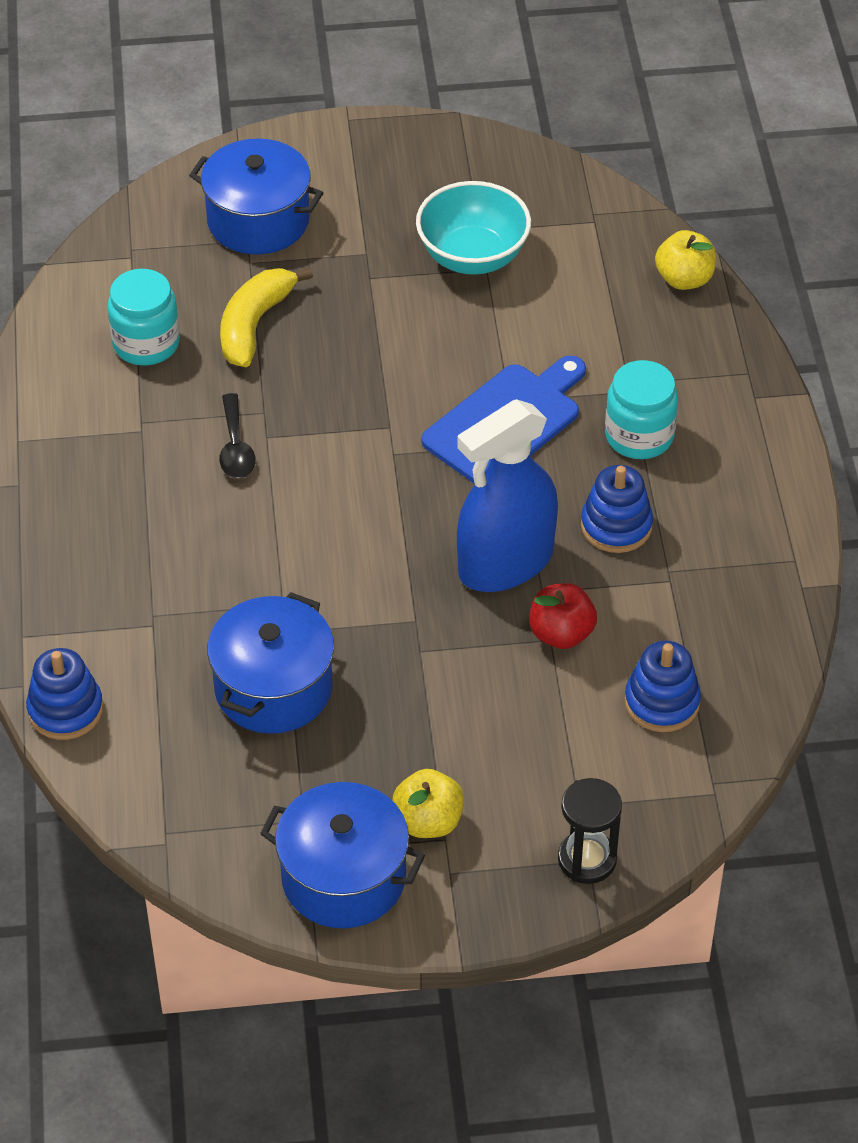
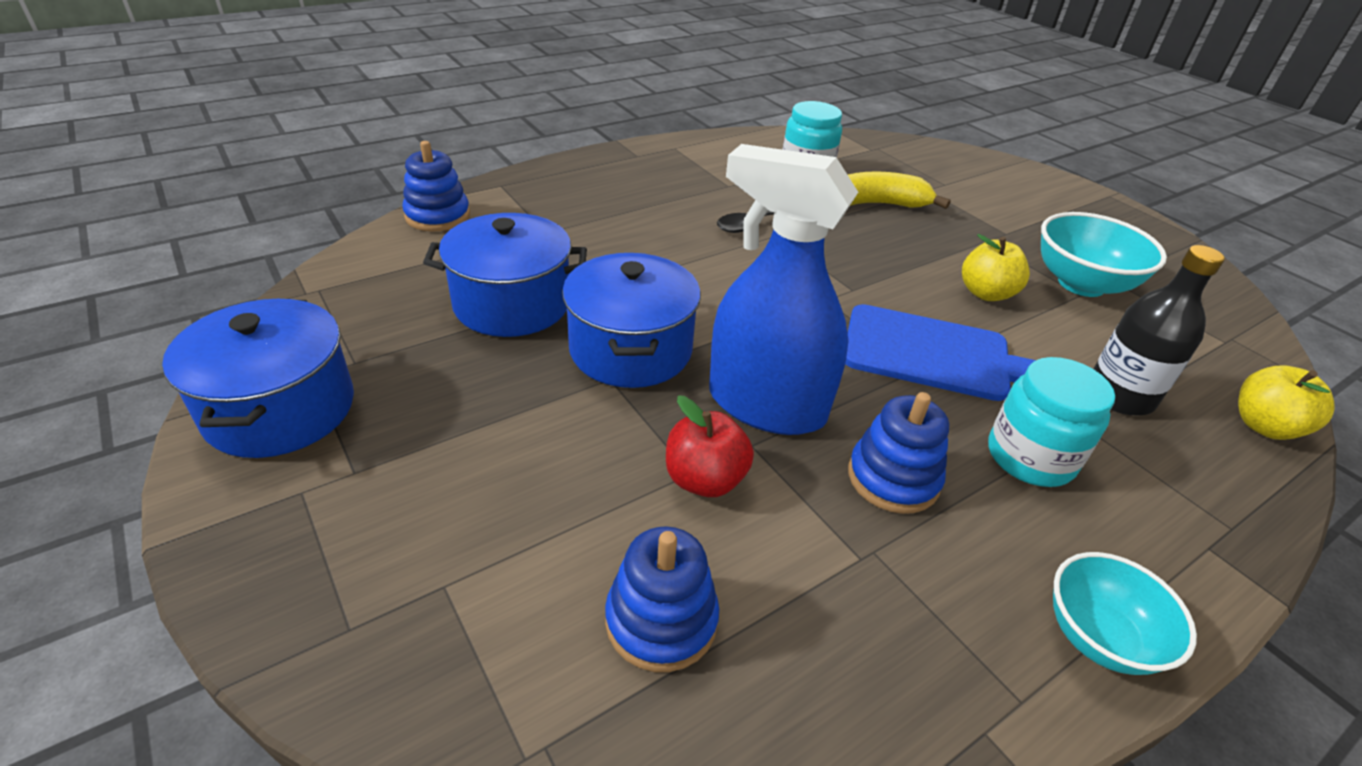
camera: 60 degrees right, 10 degrees down
blue pot [189,138,323,255] -> blue pot moved to [562,253,701,388]
yellow apple [392,769,464,838] -> yellow apple moved to [962,234,1030,301]
black hourglass [558,778,622,884] -> none
none -> turquoise bowl [1053,552,1197,675]
none -> black bottle [1093,245,1225,415]

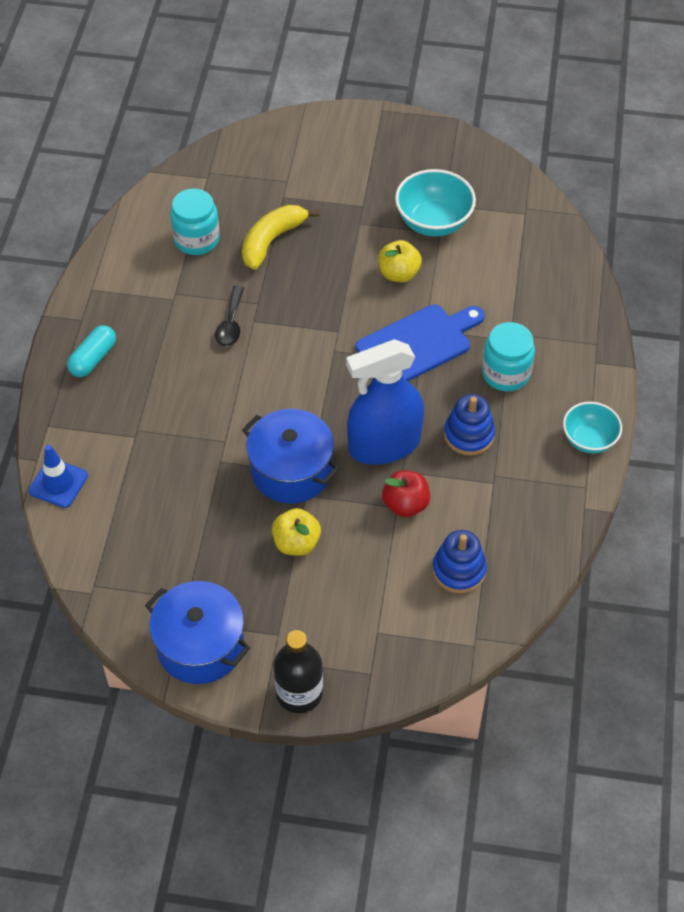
camera: 45 degrees left, 15 degrees up
blue stacking toy [402,141,470,231] -> blue traffic cone [29,445,88,508]
blue pot [423,213,587,337] -> none
black bottle [1093,245,1225,415] -> black bottle moved to [274,630,323,713]
yellow apple [1238,365,1335,440] -> yellow apple moved to [272,508,321,556]
none -> turquoise capsule [67,325,116,377]

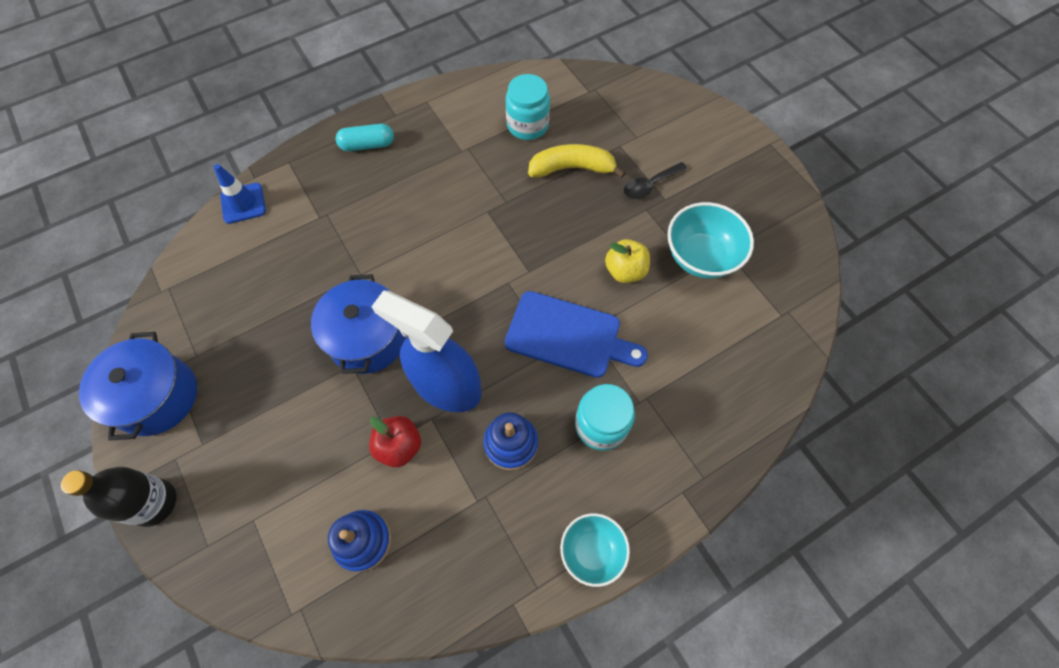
camera: 50 degrees right, 10 degrees up
black spoon [215,286,244,347] -> black spoon moved to [624,162,687,199]
yellow apple [272,508,321,556] -> none

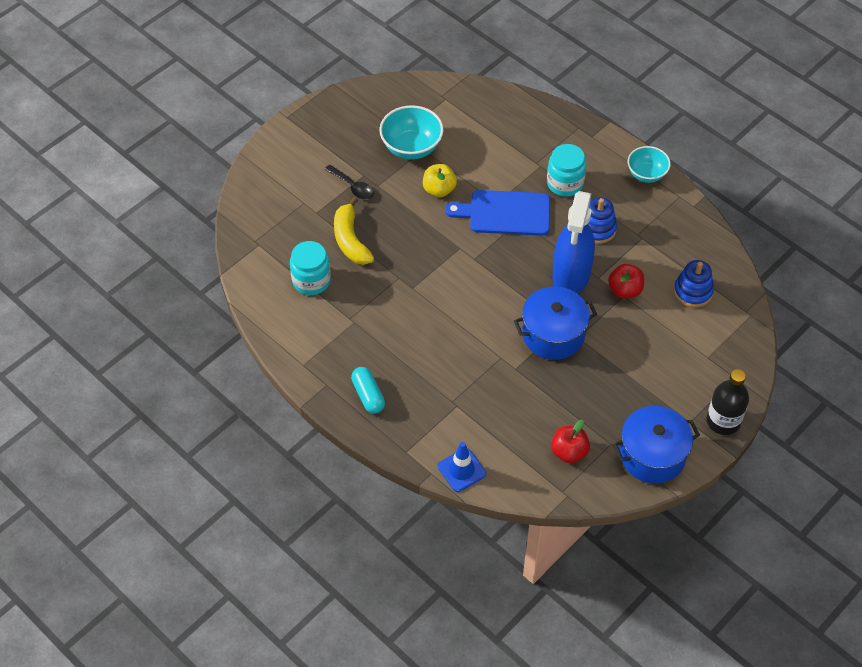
camera: 105 degrees left, 10 degrees down
blue cutting board [505,291,648,378] -> blue cutting board turned 90 degrees counterclockwise [445,190,550,236]
none -> red apple [551,420,590,463]

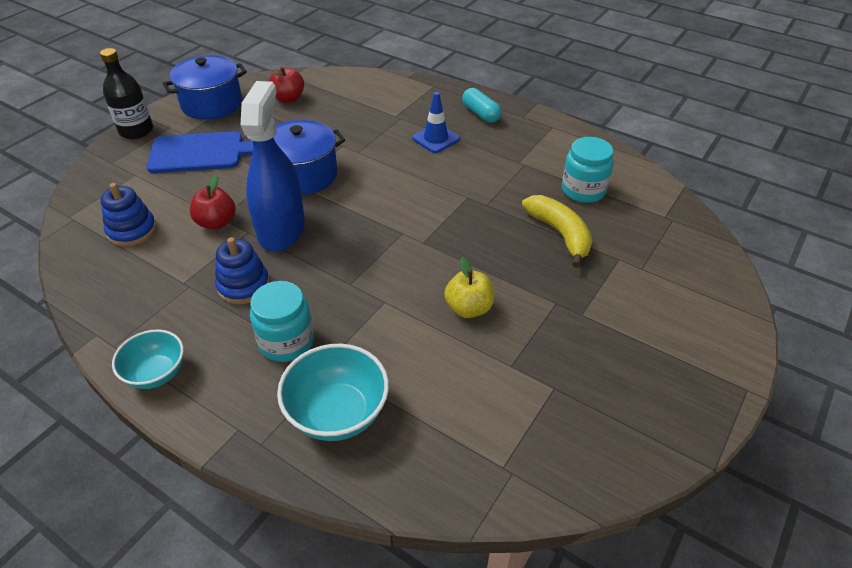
camera: 170 degrees right, 10 degrees down
black spoon [324,165,374,200] -> none
turquoise bowl [379,105,444,160] -> turquoise bowl moved to [277,344,389,441]
blue traffic cone [438,442,486,492] -> blue traffic cone moved to [412,92,460,153]
blue cutting board [445,190,550,236] -> blue cutting board moved to [147,131,253,173]

